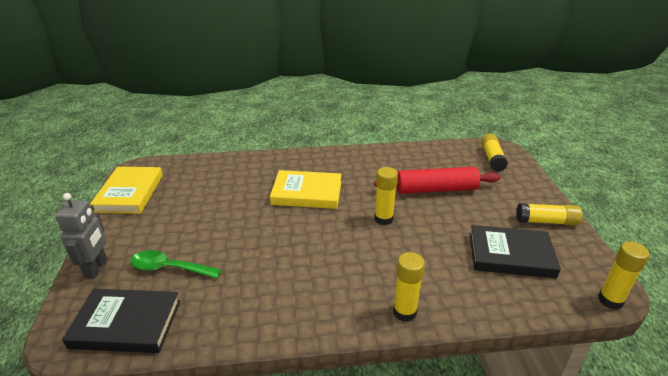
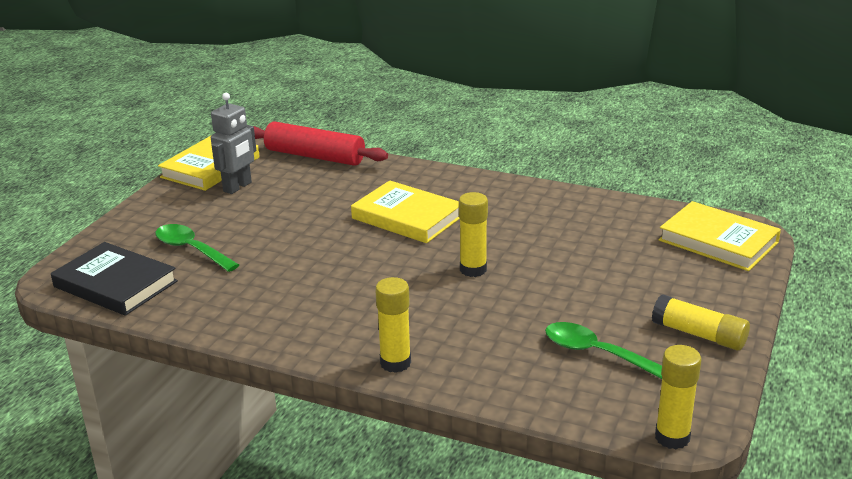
camera: 30 degrees right, 5 degrees down
grey robot [55,193,107,278] -> grey robot moved to [211,93,256,194]
red rolling pin [374,167,501,194] -> red rolling pin moved to [253,122,388,166]
black book [470,225,561,278] -> green spoon [545,322,662,379]
yellow glue stick [481,134,508,172] -> yellow book [659,201,781,271]

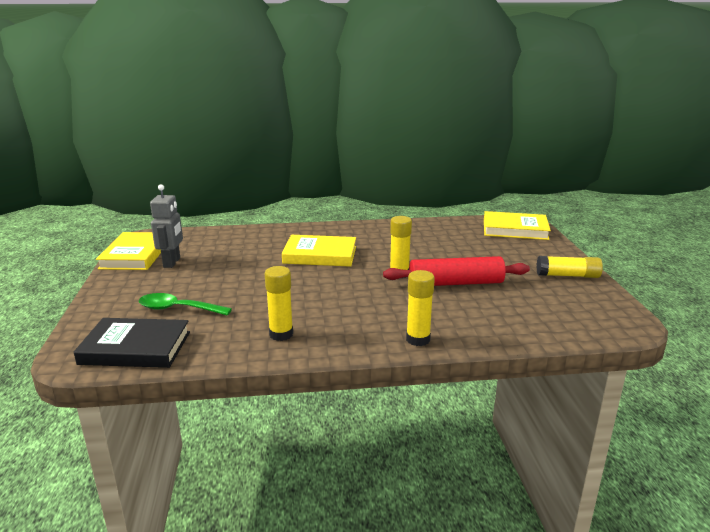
camera: 30 degrees left, 5 degrees down
red rolling pin [253,122,388,166] -> red rolling pin moved to [383,256,530,286]
green spoon [545,322,662,379] -> none
yellow glue stick [655,345,701,449] -> yellow glue stick moved to [265,266,293,341]

